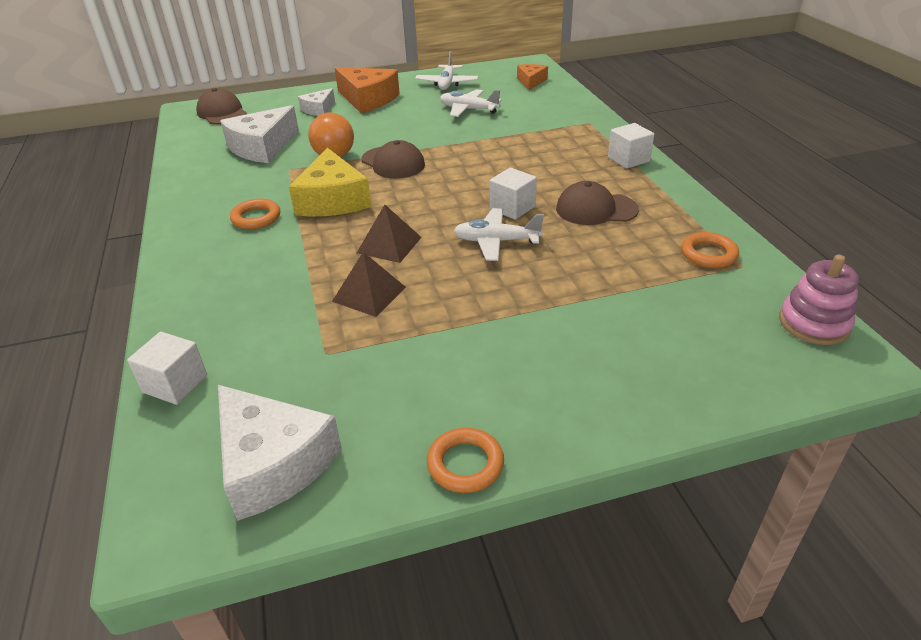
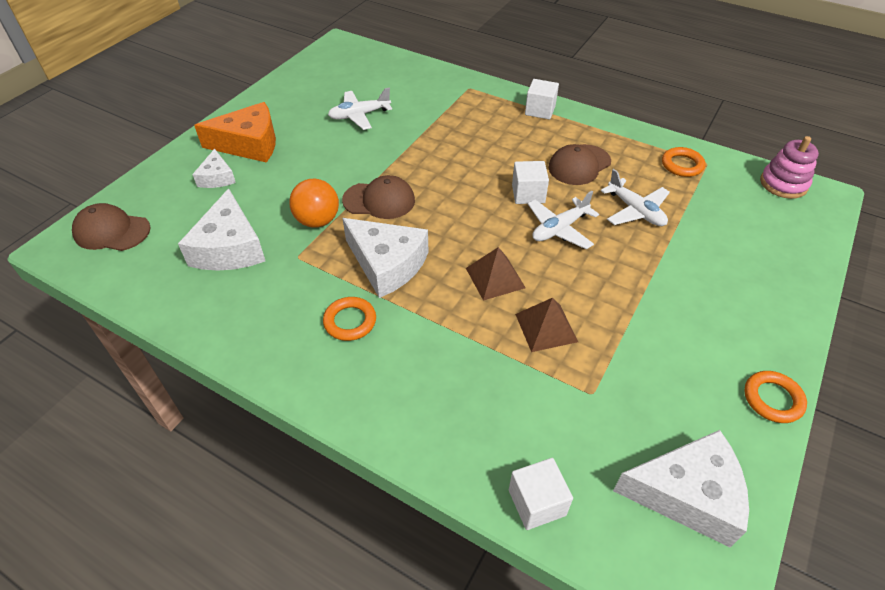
camera: 45 degrees left, 10 degrees up
yellow cheese [289,148,372,216] -> white cheese [342,218,428,298]
white plane [415,52,478,90] -> white plane moved to [601,169,670,226]
orange cheese [517,64,548,90] -> none

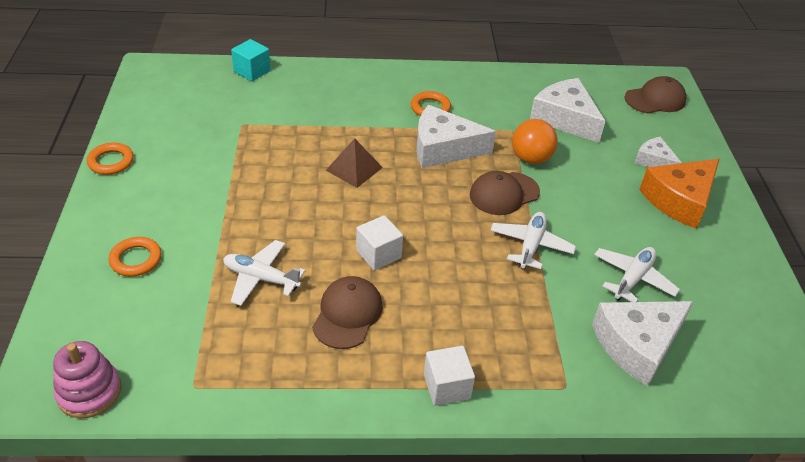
camera: 145 degrees right, 5 degrees down
white cube [509,458,573,530] -> turquoise cube [231,39,271,81]
brown pyramid [515,298,578,352] -> none
white plane [528,191,599,249] -> white plane moved to [490,212,576,270]
white cheese [613,430,749,547] -> white cheese moved to [592,301,694,386]
orange ring [662,147,705,177] -> orange ring moved to [109,237,162,277]

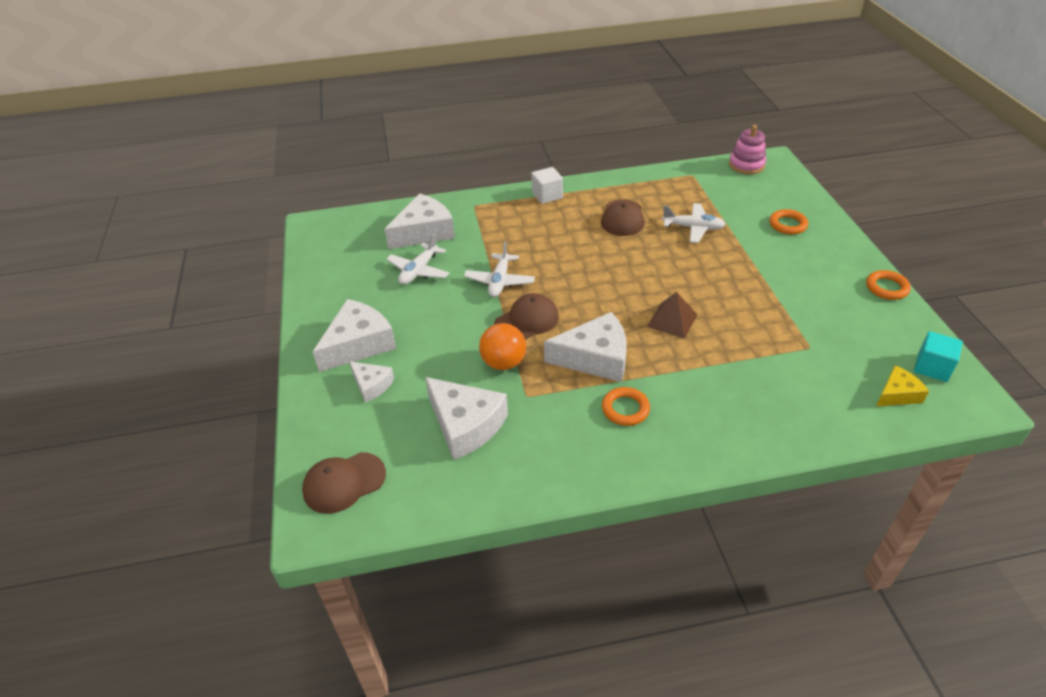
camera: 175 degrees right, 0 degrees up
turquoise cube [231,39,271,81] -> turquoise cube moved to [914,331,963,382]
white cube [356,215,403,270] -> none
orange cheese [639,159,719,229] -> white cheese [313,299,396,372]
none -> yellow cheese [876,365,929,406]

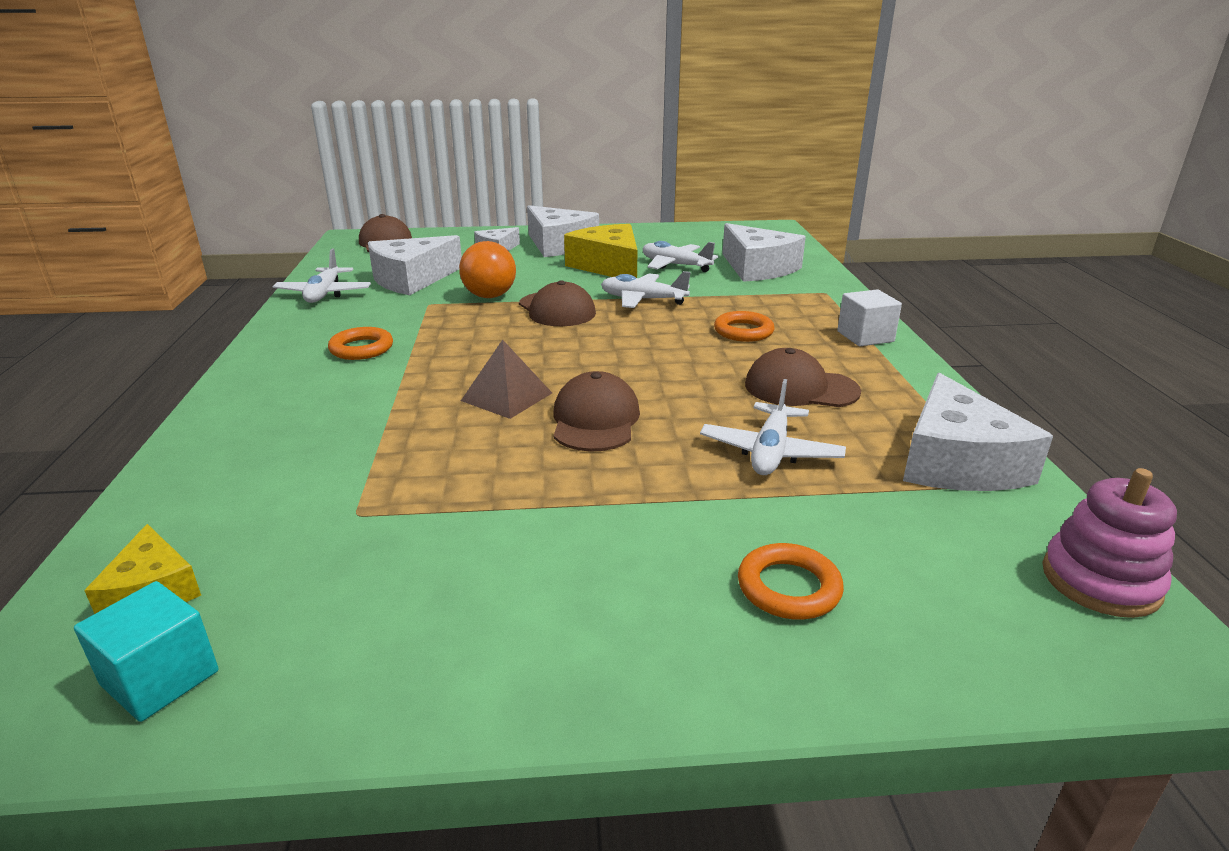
camera: 95 degrees right, 15 degrees down
white cheese [544,312,627,382] -> white cheese moved to [903,373,1053,491]
orange ring [866,270,911,300] -> orange ring moved to [714,311,775,342]
none -> white plane [273,248,371,303]
none -> brown cap [553,371,640,452]
none -> yellow cheese [564,224,637,278]

